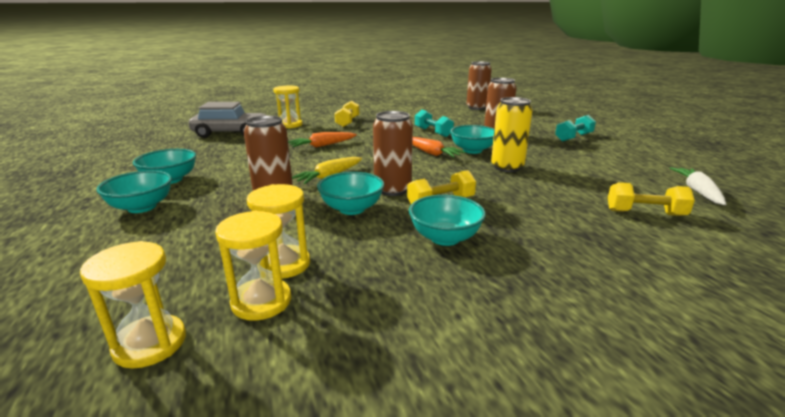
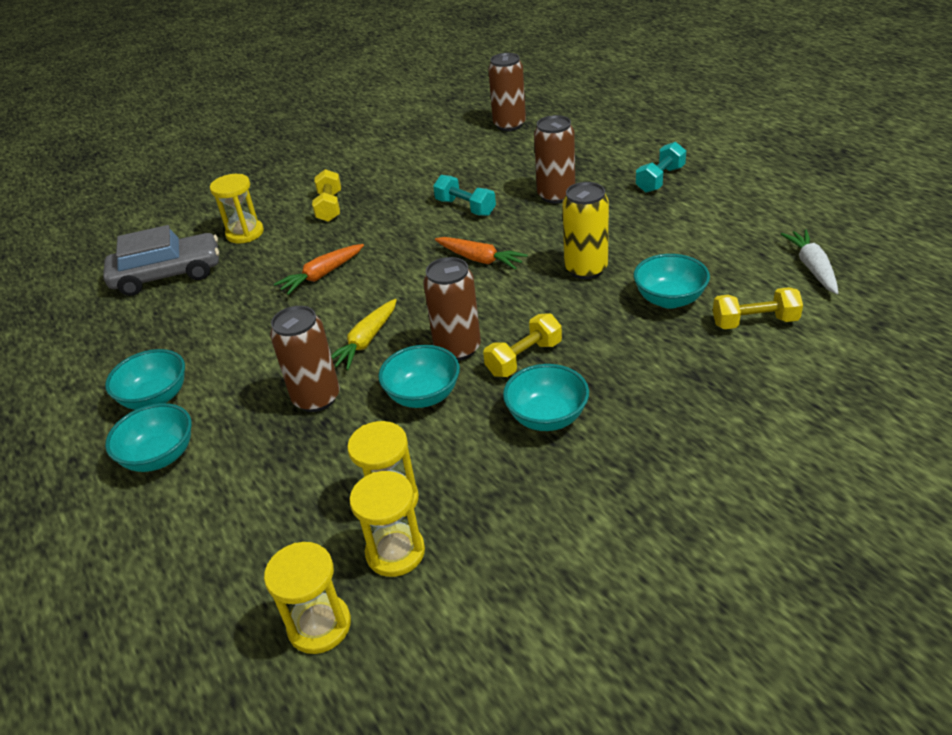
camera: 10 degrees left, 15 degrees up
turquoise bowl [450,125,494,154] -> turquoise bowl moved to [634,254,710,309]

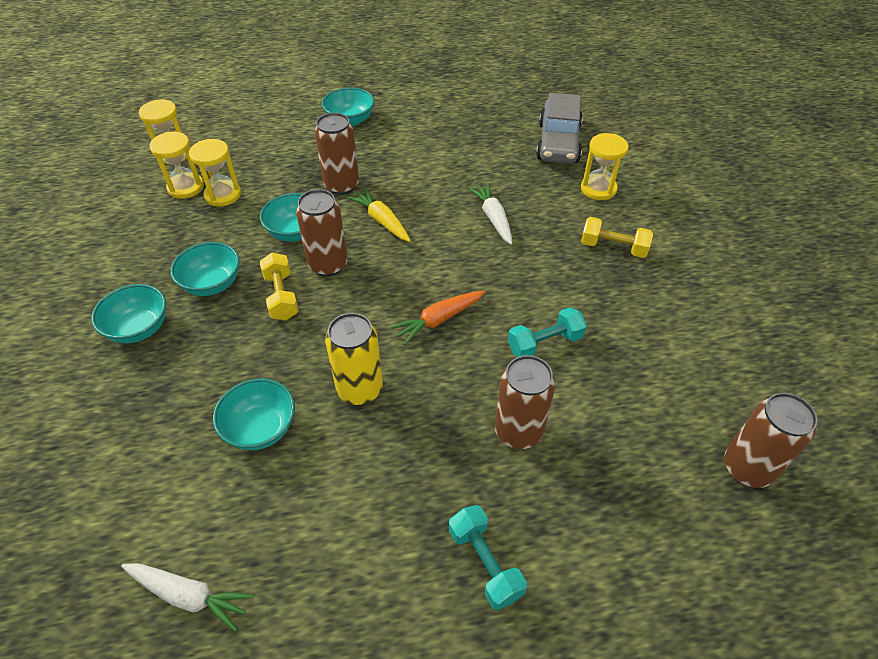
camera: 110 degrees right, 10 degrees up
turquoise bowl [105,349,185,410] -> turquoise bowl moved to [91,284,166,343]
orange carrot [274,244,364,295] -> white carrot [468,183,513,245]
yellow dumbbell [713,287,803,329] -> none

